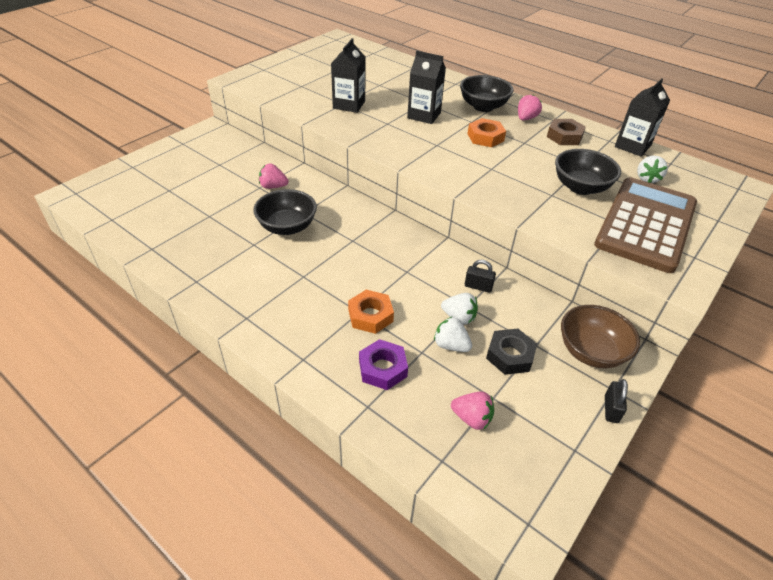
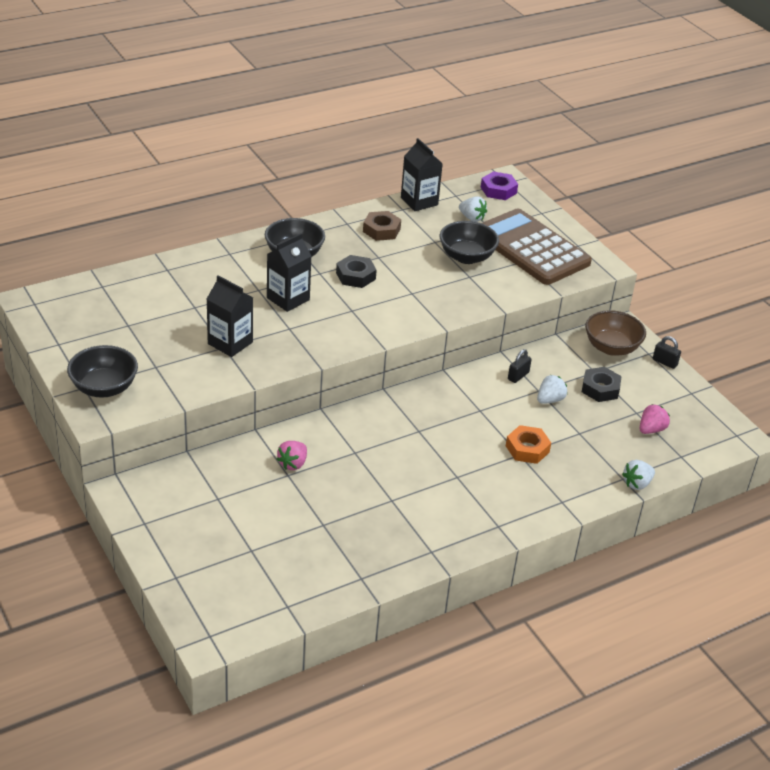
camera: 70 degrees left, 5 degrees down
black bowl [253,189,317,235] -> black bowl moved to [67,345,138,397]
purple nut [359,339,408,390] -> purple nut moved to [481,171,518,200]
white strawberry [434,316,472,352] -> white strawberry moved to [622,460,655,490]
orange nut [468,118,506,147] -> black nut [336,255,377,288]
pink strawberry [518,94,542,120] -> none

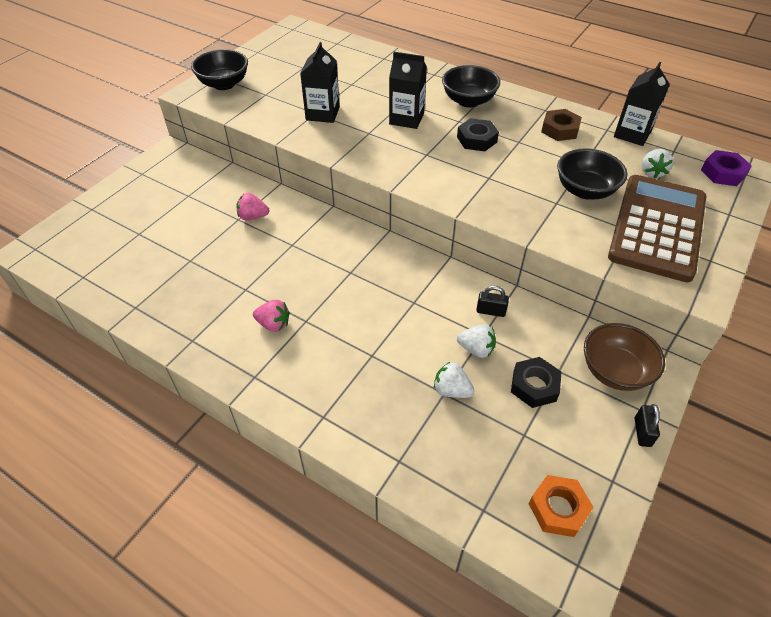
camera: 65 degrees right, 10 degrees up
orange nut [506,425,551,464] -> orange nut moved to [529,475,594,537]
white strawberry [622,460,655,490] -> white strawberry moved to [434,362,474,398]
pink strawberry [640,404,670,434] -> pink strawberry moved to [253,300,290,332]

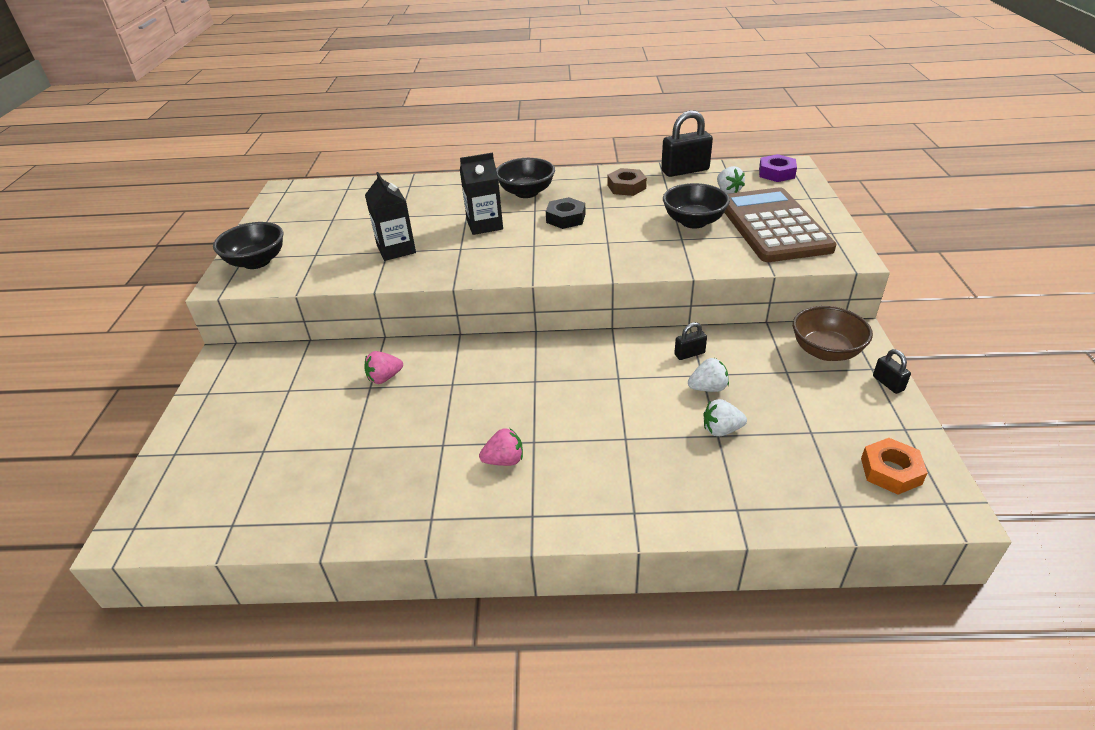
camera: 30 degrees left, 10 degrees down
black nut [511,357,561,408] -> none
black carton [614,62,670,146] -> black padlock [661,110,713,177]

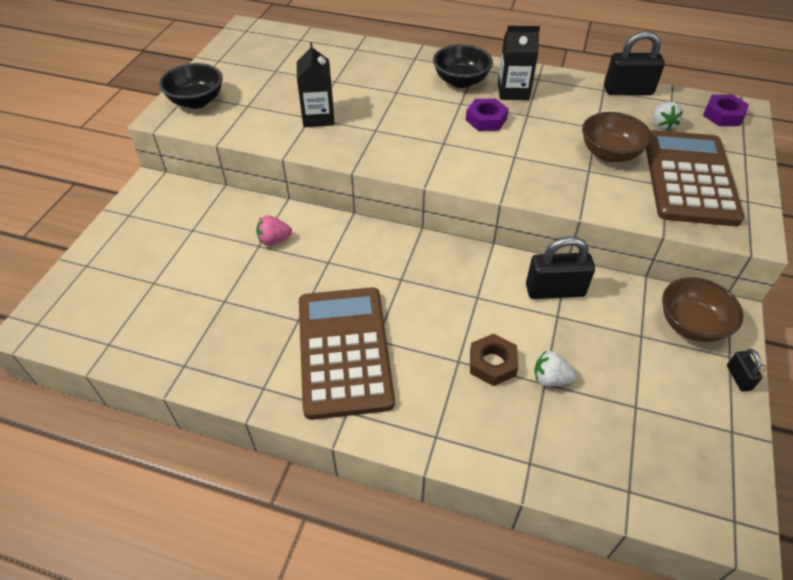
camera: 15 degrees right, 10 degrees up
black carton [460,153,503,235] -> black carton moved to [498,26,540,100]
pink strawberry [479,428,523,466] -> brown calculator [299,287,395,420]
black nut [546,197,585,229] -> purple nut [466,98,509,131]
brown nut [607,168,647,196] -> brown nut moved to [470,334,518,386]
black bowl [663,183,730,229] -> brown bowl [582,112,652,162]
black padlock [674,322,707,360] -> black padlock [526,236,595,299], size x1.98
white strawberry [688,358,729,392] -> none
orange nut [861,438,928,495] -> none

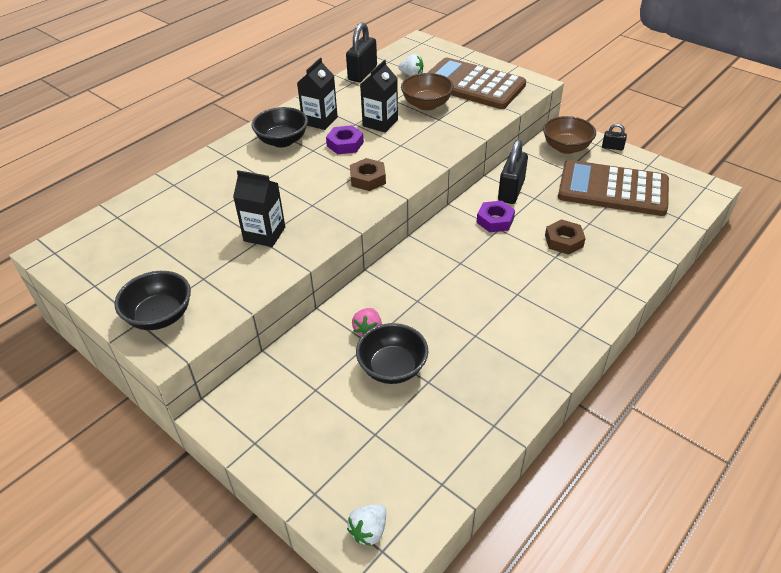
camera: 65 degrees left, 5 degrees down
brown calculator [299,287,395,420] -> brown calculator moved to [558,160,669,216]
white strawberry [534,350,577,387] -> white strawberry moved to [347,504,386,546]
purple nut [703,94,749,126] -> purple nut moved to [476,201,515,232]
none -> brown nut [350,158,386,191]
none -> black bowl [356,323,428,384]
none -> black carton [360,60,398,133]

